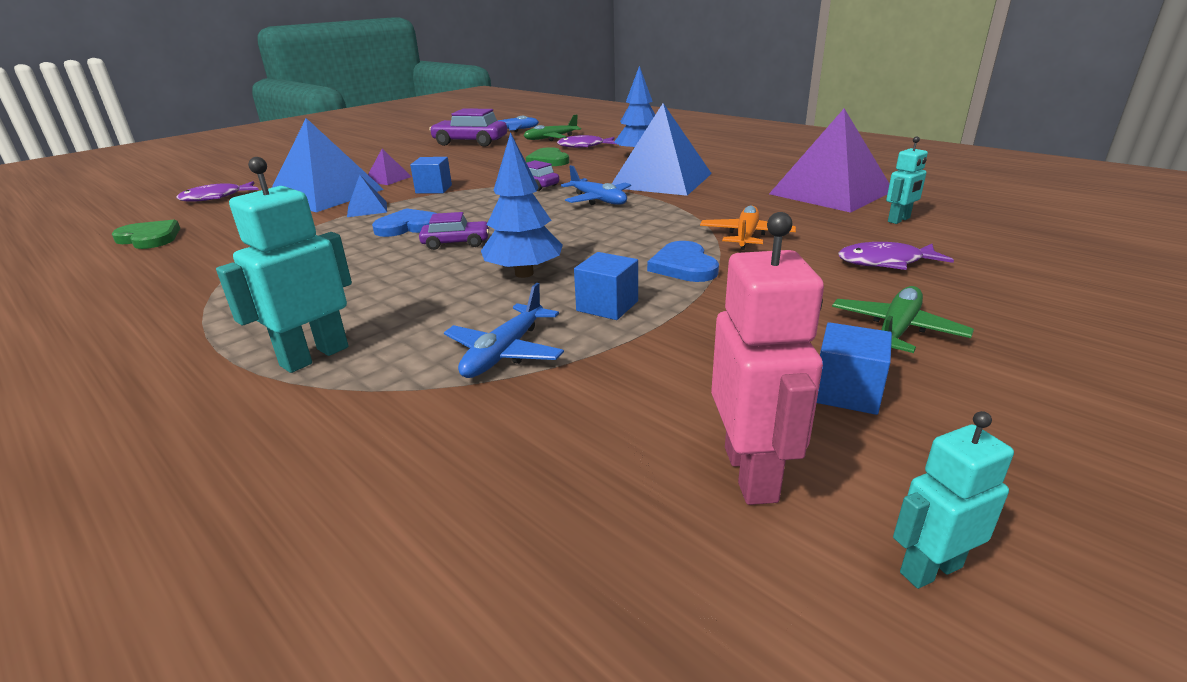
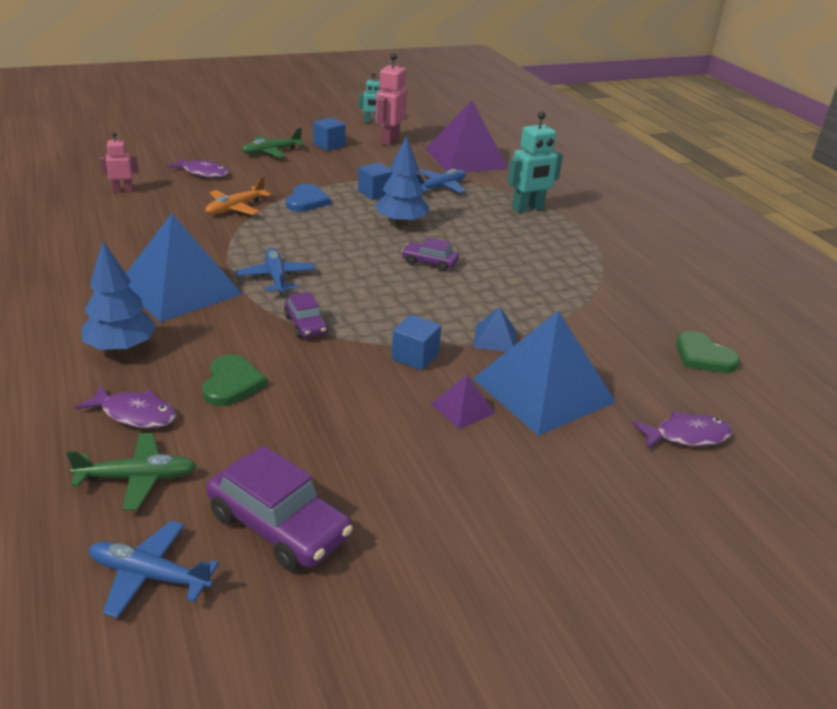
camera: 160 degrees left, 5 degrees up
blue heart [372,208,436,237] -> none
purple pyramid [769,108,889,213] -> purple pyramid moved to [426,100,508,172]
turquoise robot [886,136,928,224] -> pink robot [100,132,138,192]

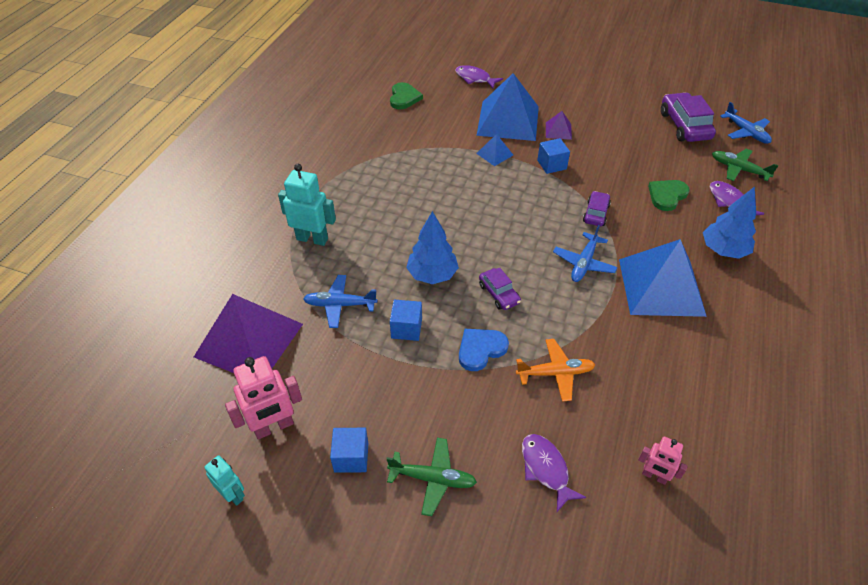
camera: 135 degrees left, 15 degrees up
purple car [402,237,459,272] -> purple car moved to [479,268,521,310]

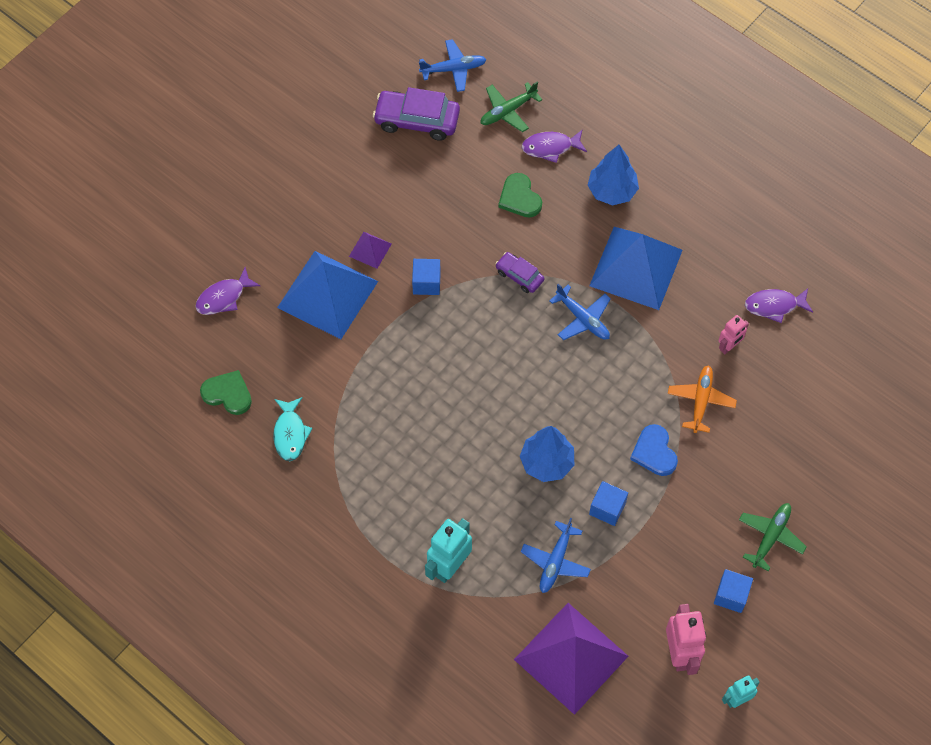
camera: 70 degrees left, 15 degrees up
blue pyramid [476,134,513,166] -> none
purple car [479,268,521,310] -> none
purple fish [522,434,586,512] -> purple fish moved to [745,288,813,323]
pink robot [638,437,688,485] -> pink robot moved to [718,315,749,354]
none -> turquoise fish [273,397,313,461]

